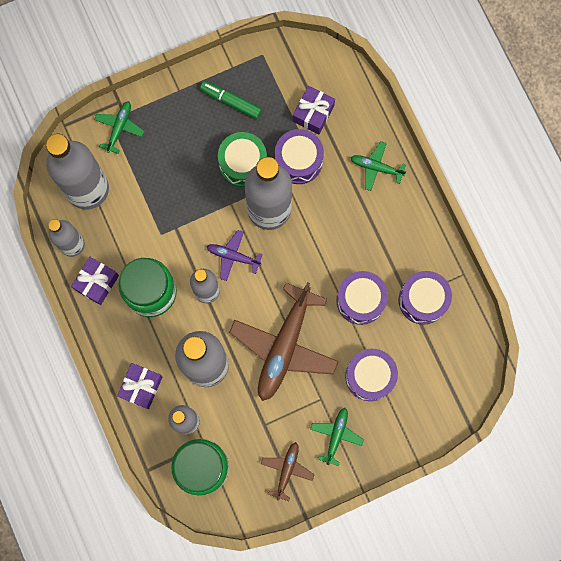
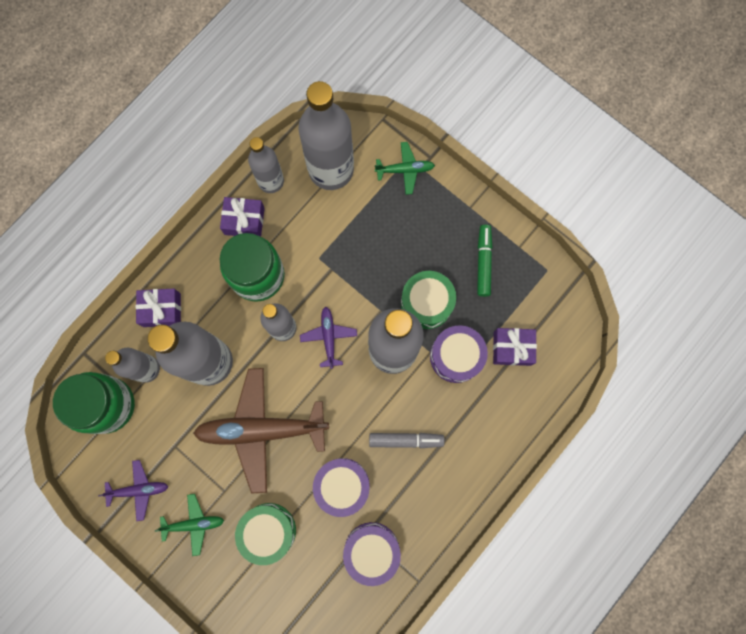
camera: 65 degrees right, 0 degrees up
brown plane [261,442,315,501] -> purple plane [98,460,169,521]
purple drum [345,349,398,401] -> green drum [235,503,296,565]
green plane [351,141,406,191] -> none
none -> grey marker [369,433,445,448]

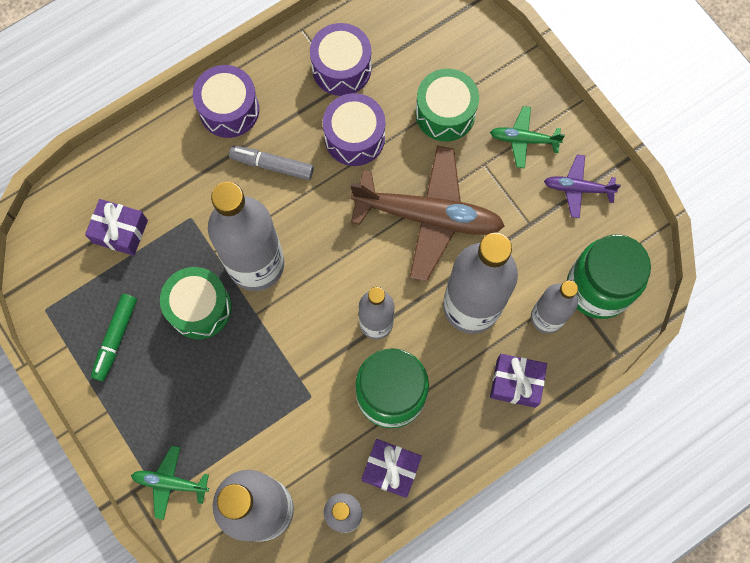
camera: 165 degrees left, 5 degrees down
purple plane [300,307,357,369] -> none
purple drum [430,325,488,383] -> purple drum moved to [193,65,259,138]

